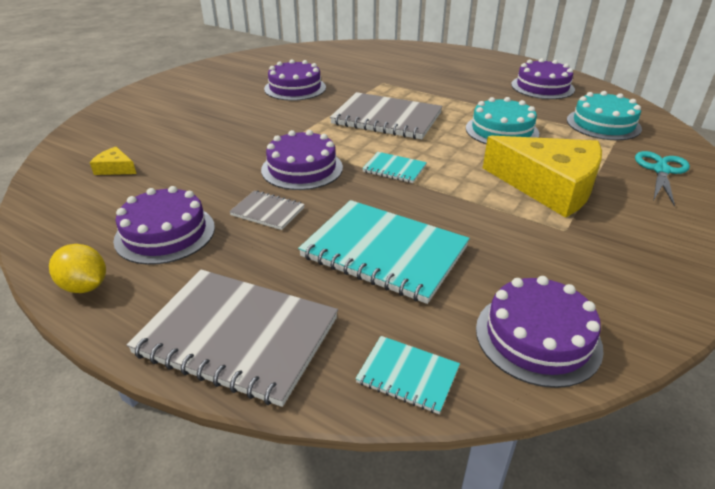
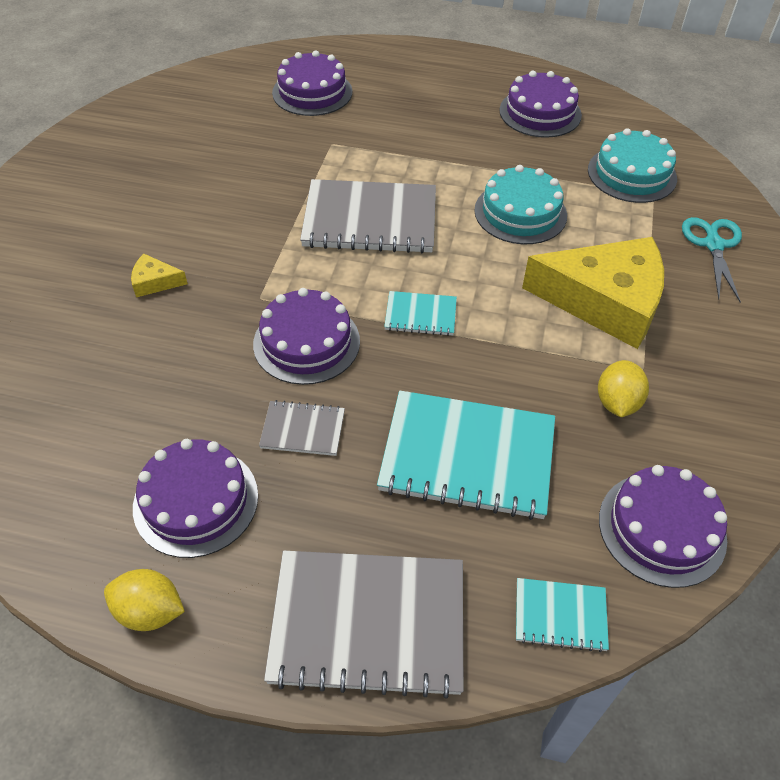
camera: 20 degrees left, 15 degrees up
yellow cheese [90,147,137,175] -> yellow cheese moved to [131,254,188,297]
purple cake [264,59,326,101] -> purple cake moved to [272,50,352,116]
none -> yellow lemon [598,360,649,417]

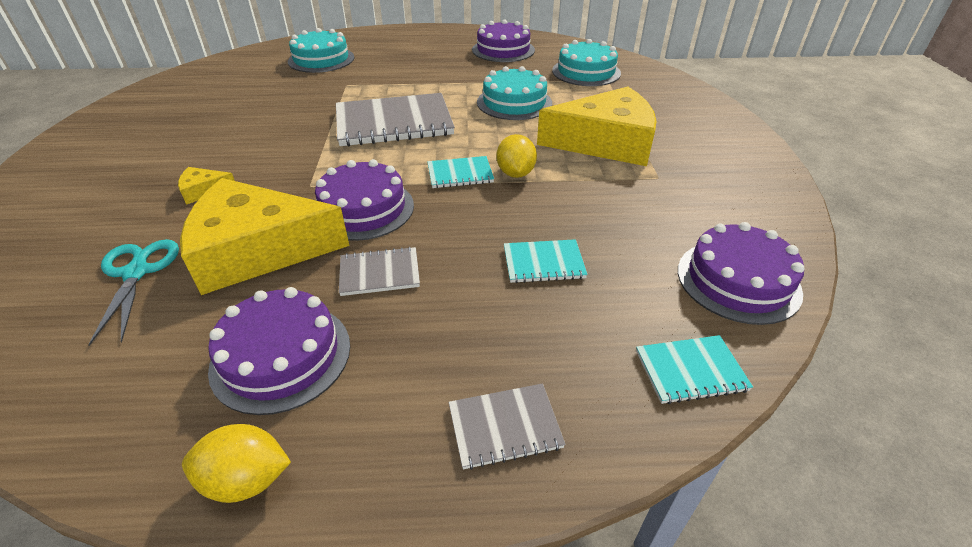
camera: 15 degrees left, 10 degrees down
grey notebook [264,551,463,699] -> grey notebook [449,383,566,470], size x0.48
purple cake [272,50,352,116] -> turquoise cake [288,28,354,73]
turquoise notebook [377,391,555,520] -> turquoise notebook [504,239,588,283], size x0.48
yellow lemon [598,360,649,417] -> yellow lemon moved to [496,134,537,178]
turquoise scissors [682,217,742,302] -> turquoise scissors moved to [88,239,179,346]
none -> yellow cheese [180,178,350,295]

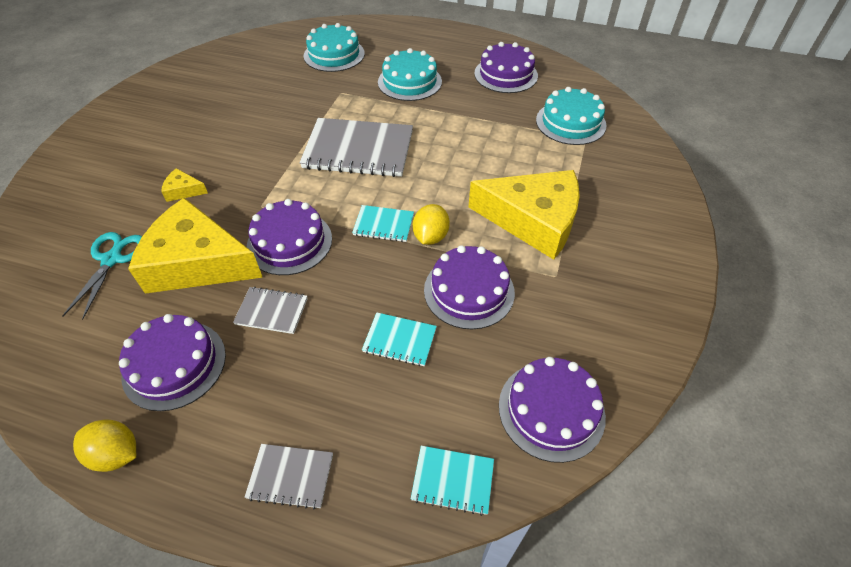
camera: 20 degrees right, 10 degrees up
turquoise cake [477,66,552,120] -> turquoise cake moved to [378,48,442,101]
none -> purple cake [424,245,515,329]

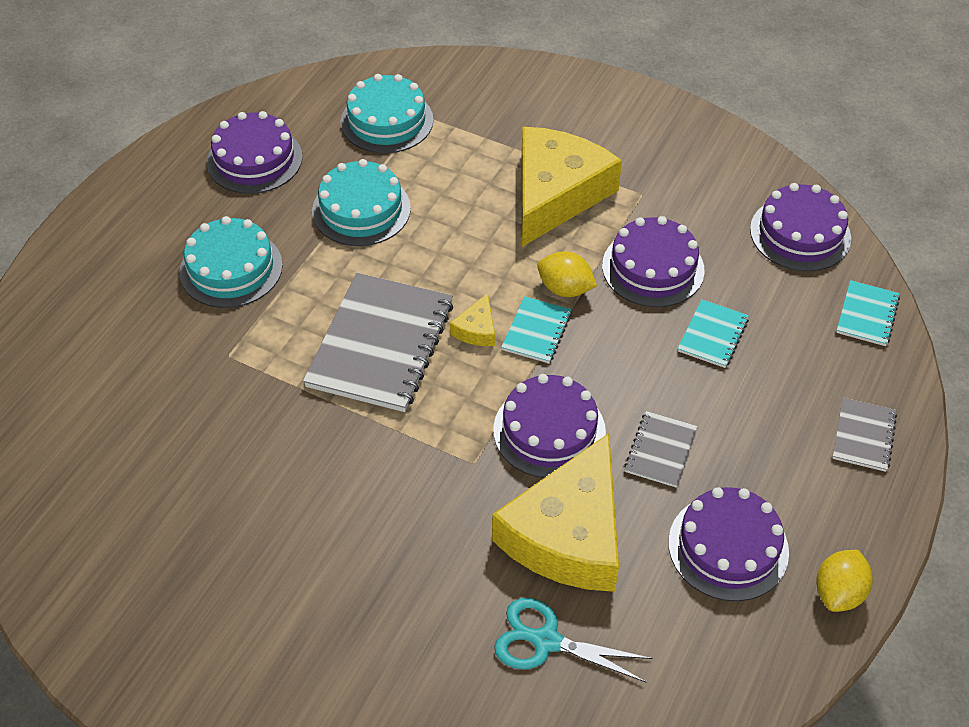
camera: 80 degrees left, 0 degrees up
yellow cheese [161,168,208,202] -> yellow cheese moved to [450,293,495,346]
turquoise cake [304,23,365,72] -> turquoise cake moved to [312,159,411,246]

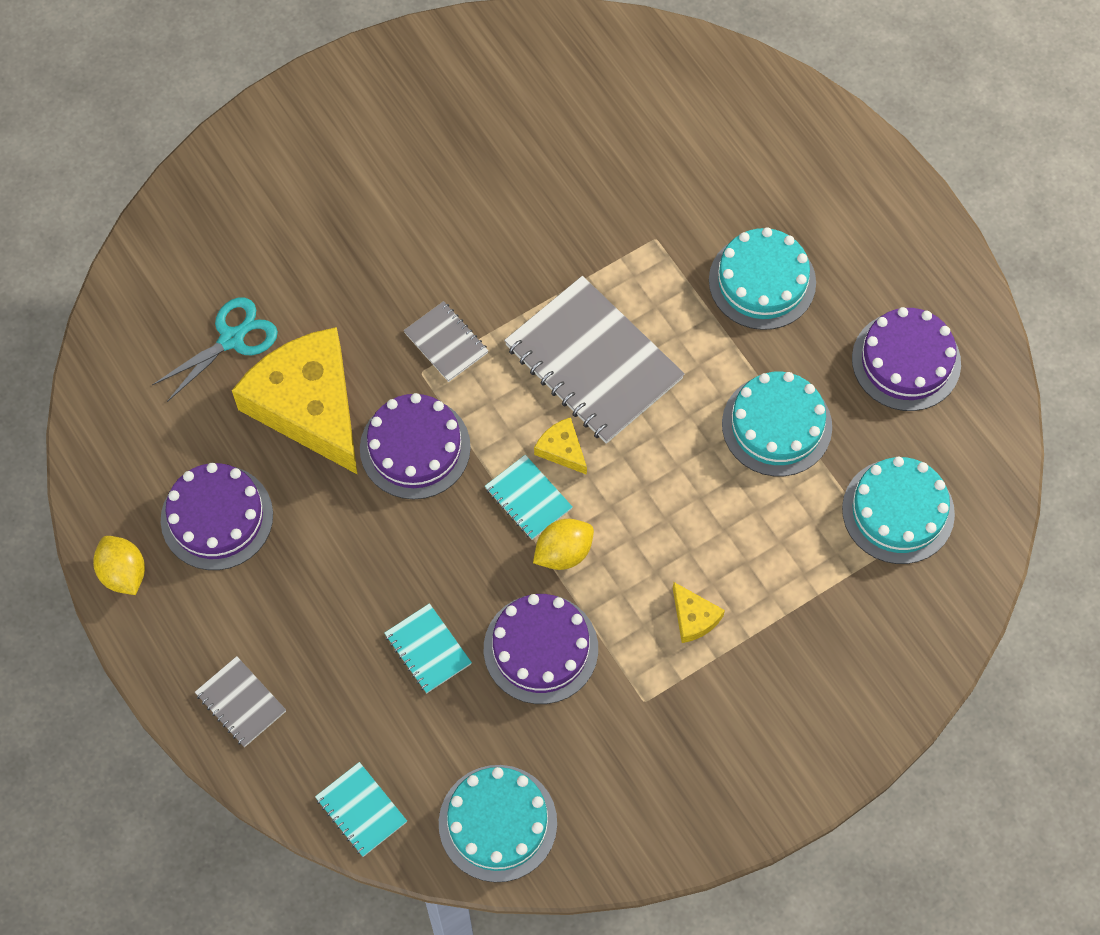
camera: 120 degrees right, 15 degrees up
yellow cheese [522,127,622,247] -> yellow cheese [673,582,725,643], size x0.40
grey notebook [624,411,697,488] -> grey notebook moved to [404,301,488,382]
purple cake [750,183,851,271] -> turquoise cake [439,765,557,882]

